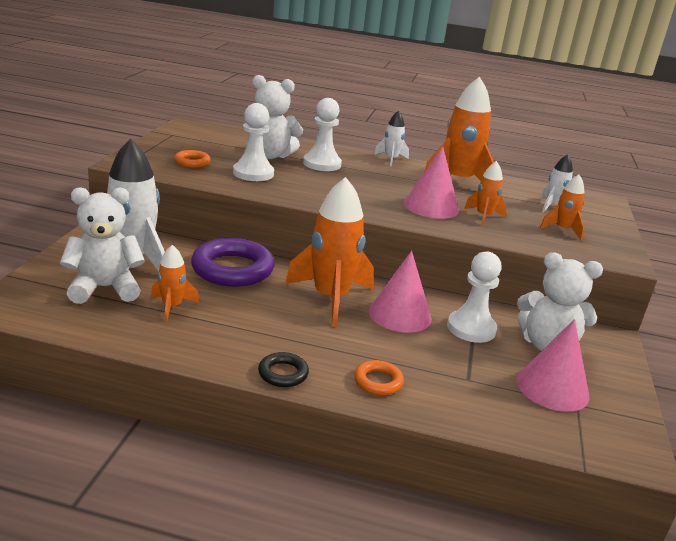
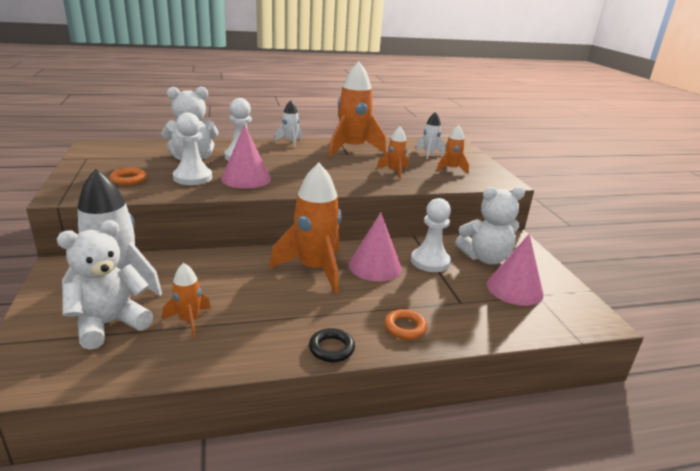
camera: 25 degrees left, 0 degrees up
purple ring [191,238,275,287] -> none
pink cone [404,146,459,219] -> pink cone moved to [221,124,271,189]

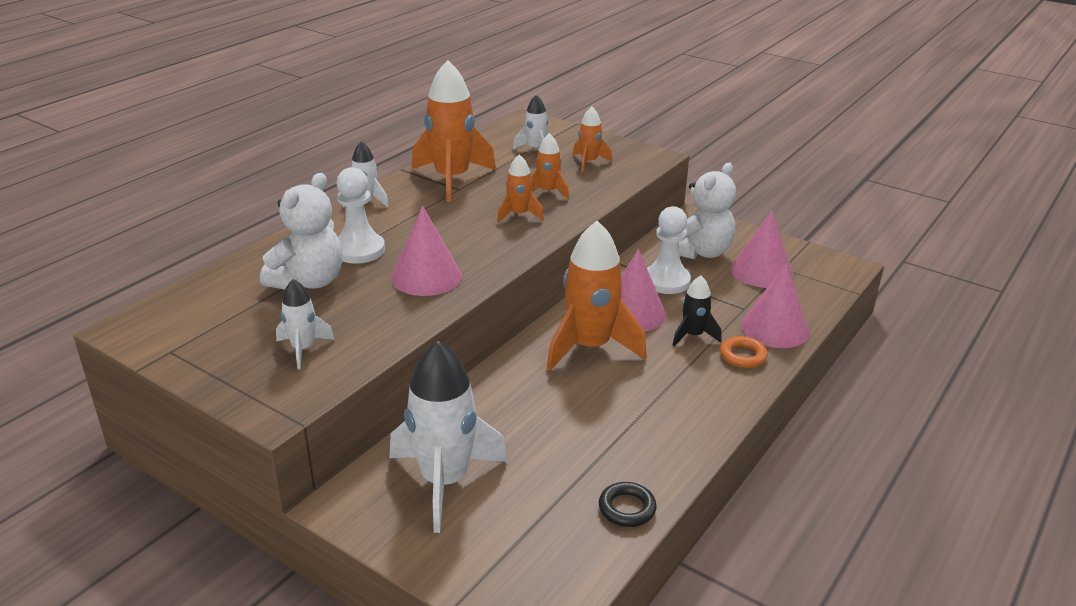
camera: 40 degrees left, 5 degrees up
white teddy bear [57,220,153,350] -> none
orange ring [110,168,147,185] -> white rocket [276,279,335,369]
orange rocket [162,263,211,338] -> orange rocket moved to [497,154,544,223]
white pawn [173,112,212,185] -> none
black ring [309,328,355,362] -> black ring moved to [599,482,657,527]
none -> black rocket [673,276,722,346]
none -> pink cone [741,263,809,348]

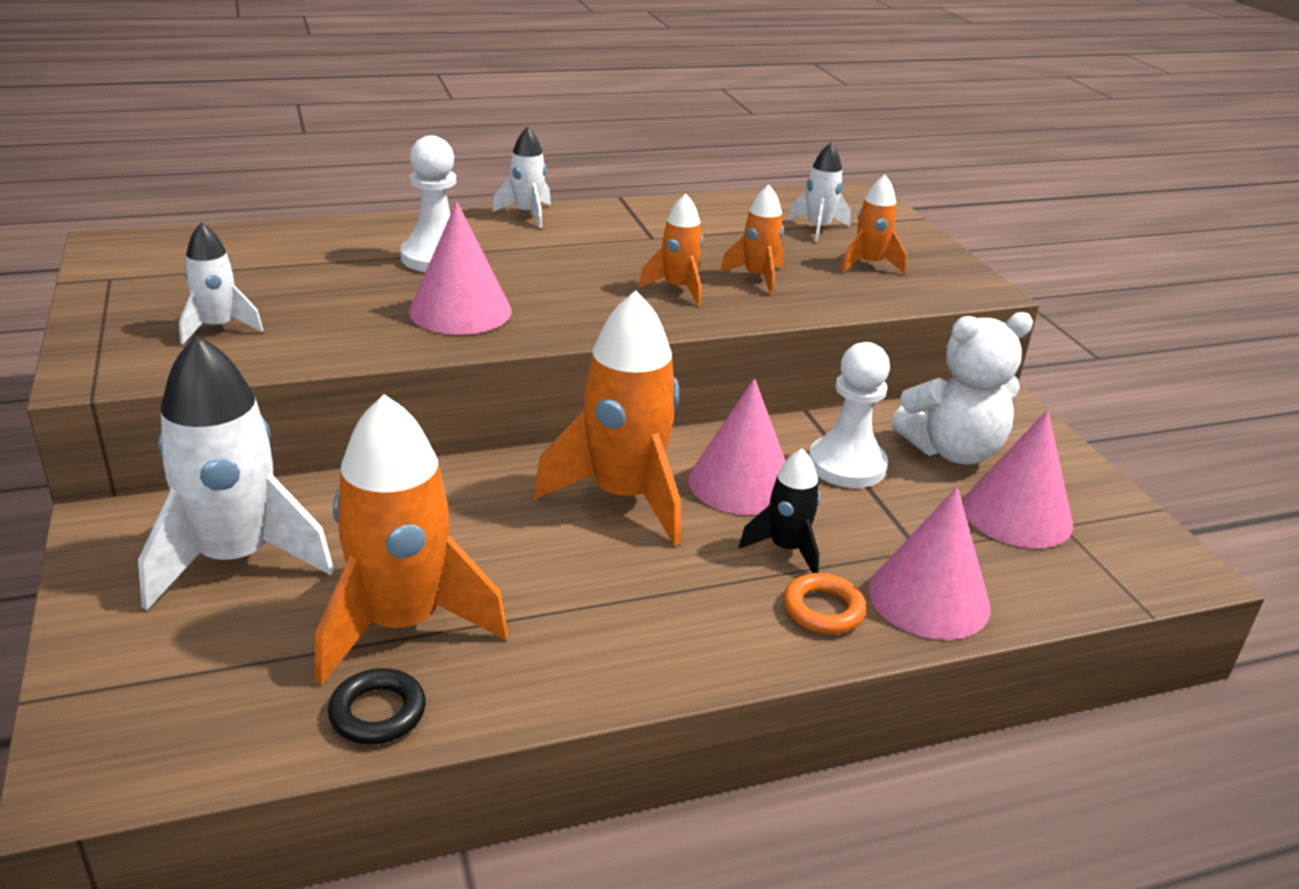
camera: 35 degrees right, 0 degrees up
white teddy bear [260,173,343,290] -> none
orange rocket [412,60,496,202] -> orange rocket moved to [315,394,508,686]

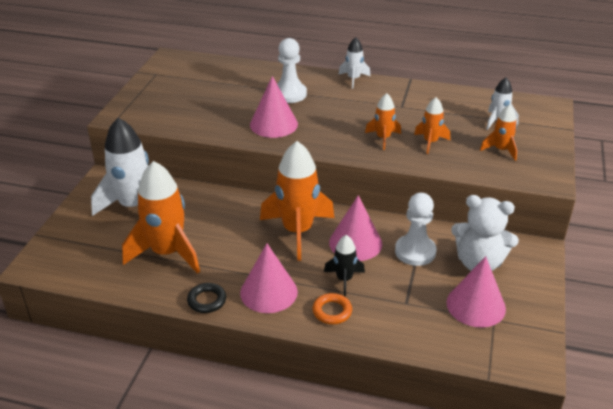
camera: 35 degrees right, 5 degrees up
white rocket [179,223,263,345] -> none
black ring [328,668,426,744] -> black ring moved to [187,283,226,313]
pink cone [869,487,990,640] -> pink cone moved to [240,243,298,313]

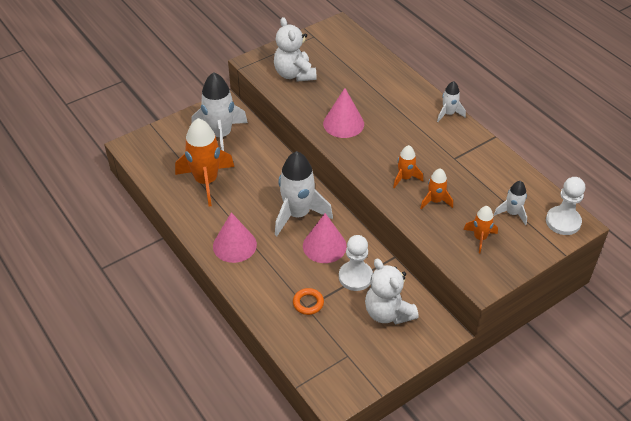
camera: 40 degrees right, 10 degrees up
black ring [187,283,226,313] -> none
orange rocket [260,141,334,261] -> white rocket [275,151,333,236]
white pawn [277,38,307,103] -> white pawn moved to [546,177,585,235]
orange ring [312,293,352,324] -> orange ring moved to [293,288,324,315]
black rocket [324,235,365,297] -> none
pink cone [446,256,506,327] -> none
none -> white teddy bear [274,17,317,82]

